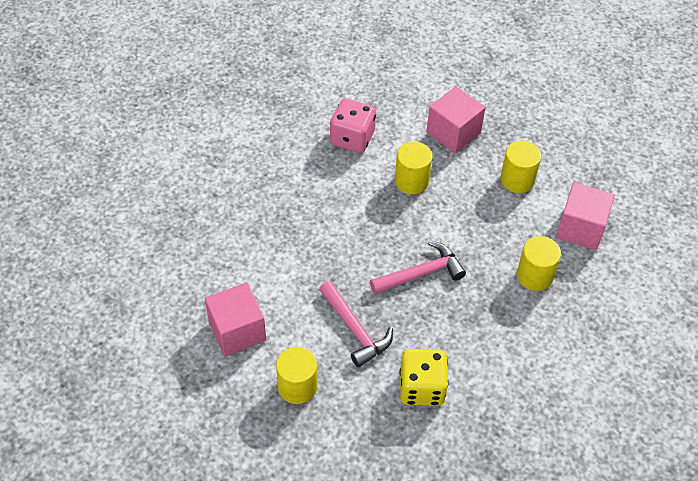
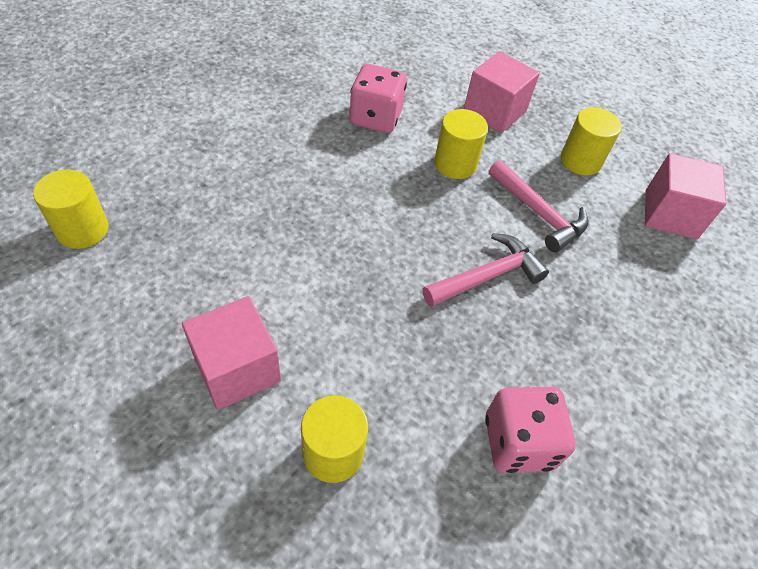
camera: 10 degrees left, 0 degrees up
pink hammer [319,281,393,368] -> pink hammer moved to [489,160,588,253]
yellow dice [400,349,448,406] -> pink dice [485,387,576,473]
yellow cylinder [517,236,561,291] -> yellow cylinder moved to [33,170,108,249]

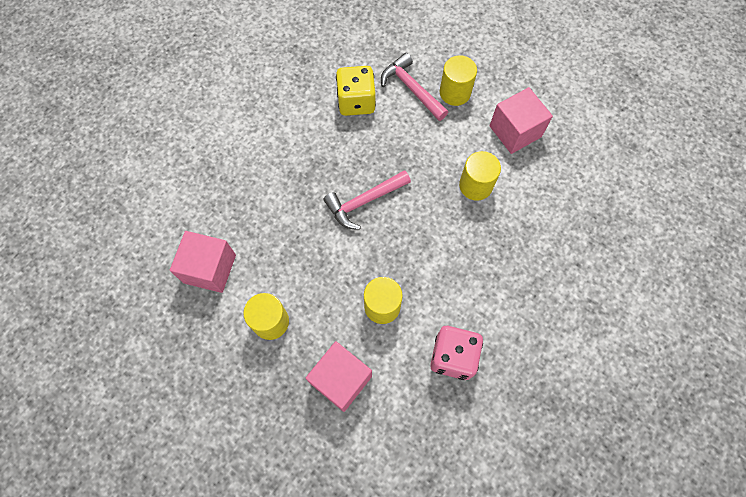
camera: 175 degrees left, 15 degrees up
yellow cylinder [33,170,108,249] -> yellow cylinder moved to [459,151,501,201]
pink dice [485,387,576,473] -> yellow dice [336,66,376,116]
pink hammer [489,160,588,253] -> pink hammer moved to [381,53,448,121]

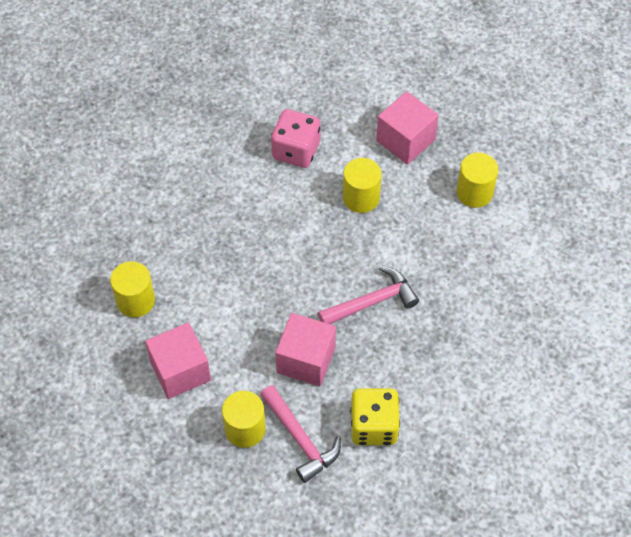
camera: 175 degrees left, 10 degrees down
pink cube [170,231,236,293] -> pink cube moved to [275,313,336,387]
yellow cylinder [459,151,501,201] -> yellow cylinder moved to [110,261,155,317]

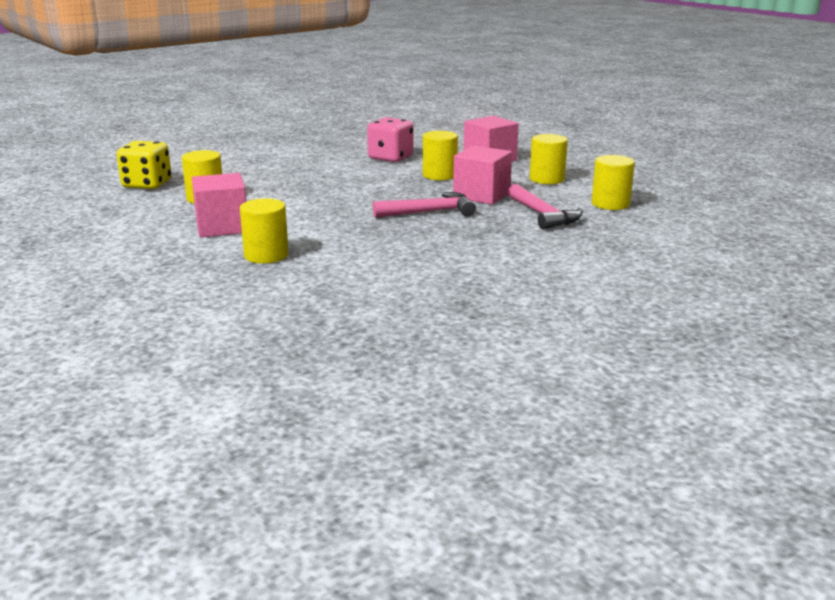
camera: 10 degrees right, 35 degrees down
pink hammer [260,385,341,483] -> pink hammer moved to [508,184,583,230]
pink cube [275,313,336,387] -> pink cube moved to [453,146,512,205]
yellow dice [350,388,400,445] -> yellow dice moved to [117,141,171,189]
none -> yellow cylinder [592,155,635,210]

